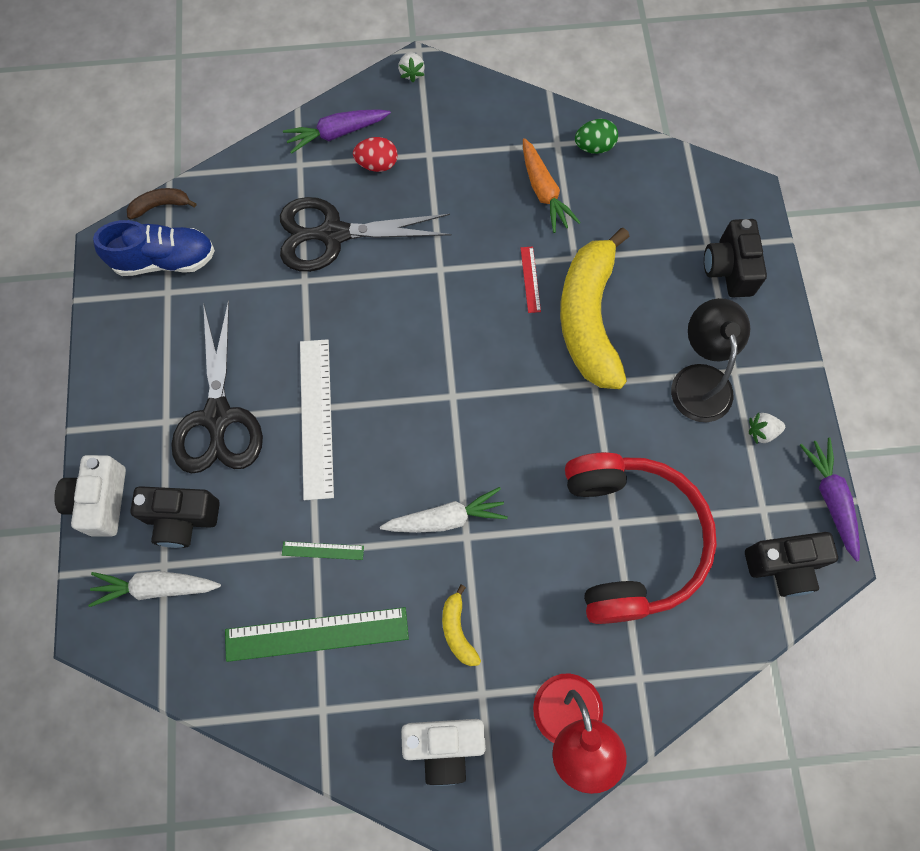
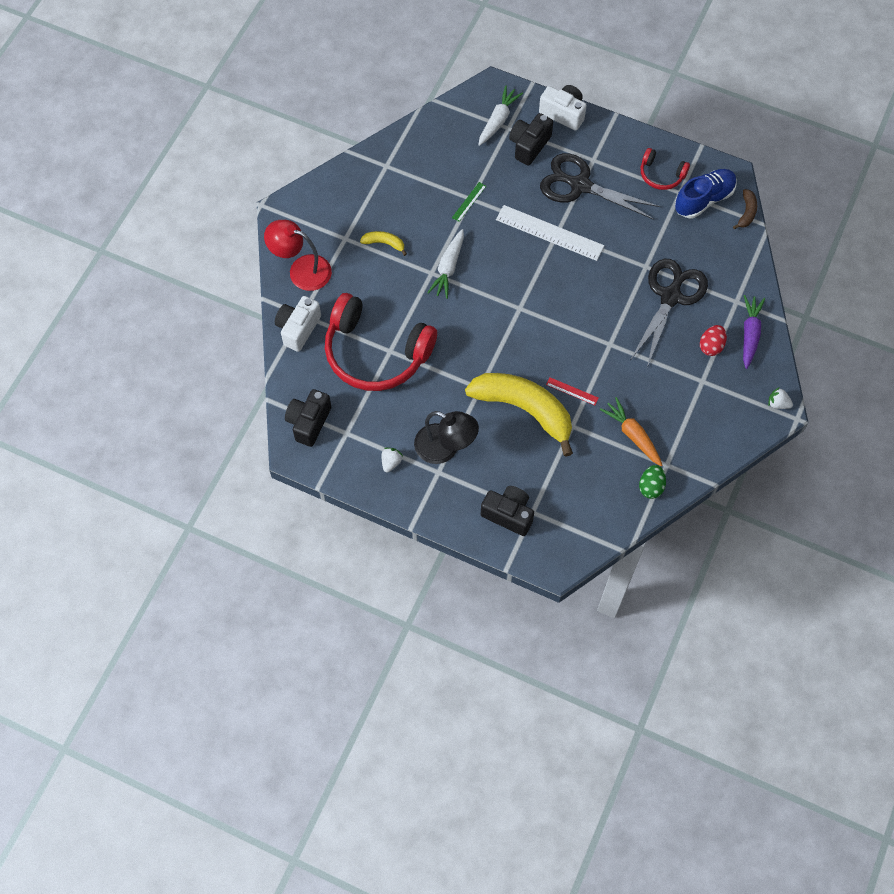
camera: 120 degrees right, 5 degrees down
blue shoe [93,220,215,276] -> blue shoe turned 150 degrees counterclockwise [675,169,737,218]
green ruler [225,607,409,662] -> none
white camera [401,719,486,786] -> white camera moved to [275,296,321,352]
orange carrot [523,138,581,233] -> orange carrot turned 45 degrees clockwise [600,397,662,466]
purple carrot [800,437,860,562] -> none
none -> red headphones [641,148,690,190]

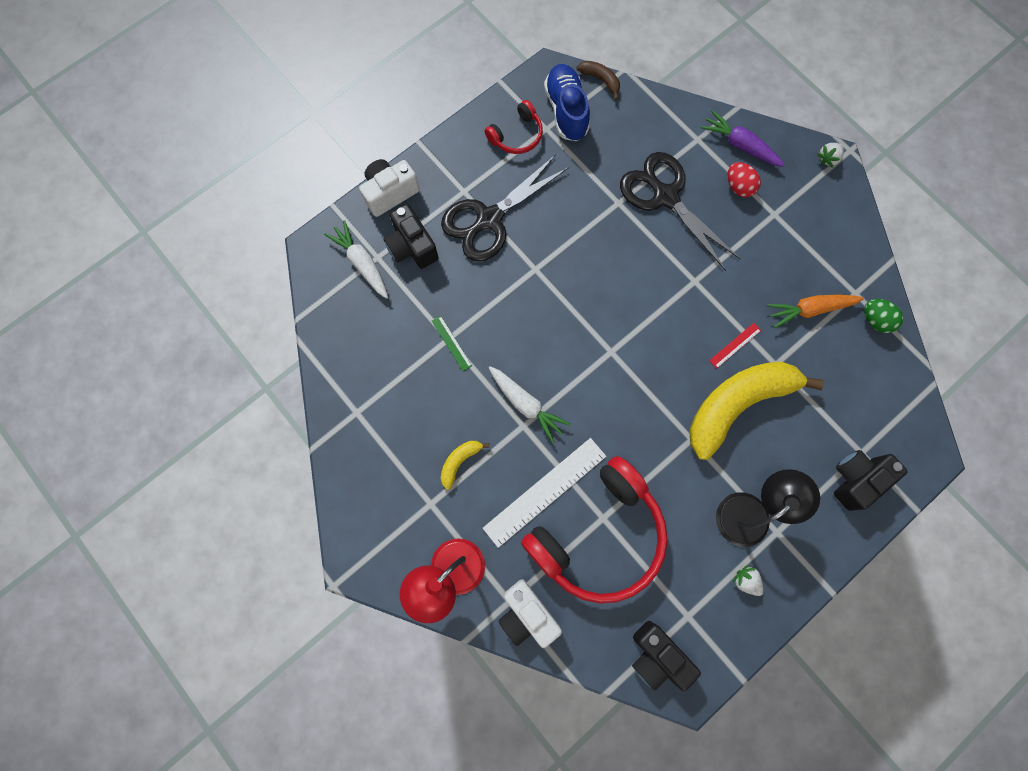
camera: 65 degrees left, 10 degrees up
white ruler [496,205,604,261] -> white ruler moved to [483,438,606,548]

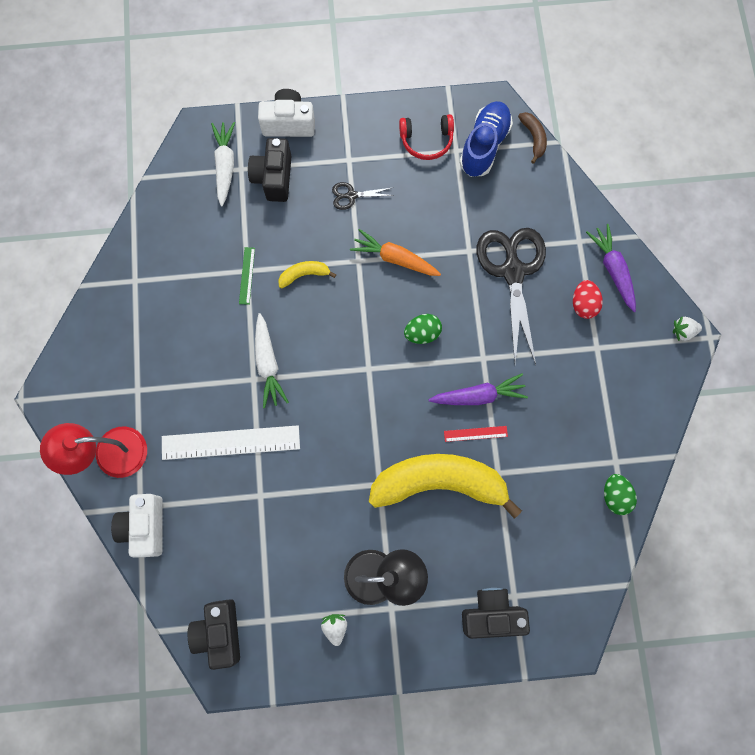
camera: 35 degrees right, 0 degrees up
black scissors [441,155,569,261] -> black scissors [332,182,394,210], size x0.44
yellow banana [441,441,490,490] -> yellow banana moved to [278,261,336,288]
red headphones [521,456,667,603] -> none
orange carrot [767,295,864,328] -> orange carrot moved to [350,229,441,276]
none -> green egg [404,314,442,344]
none -> purple carrot [428,373,528,405]

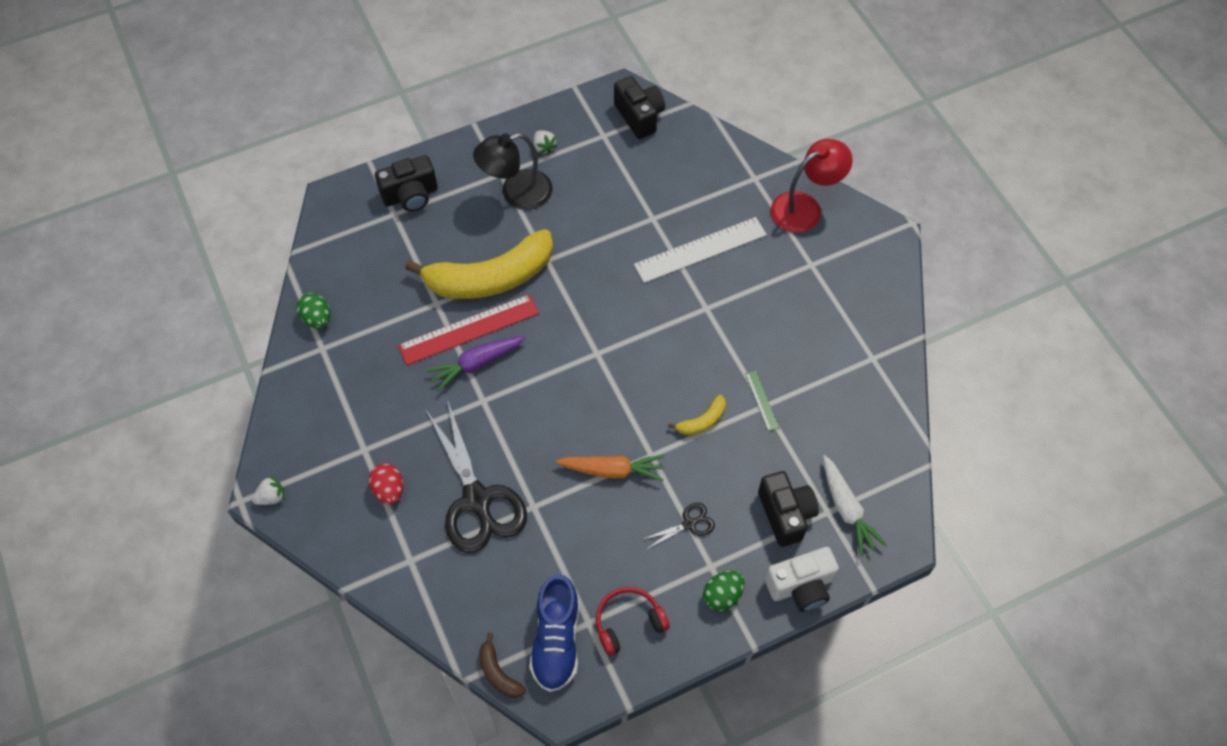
camera: 160 degrees right, 15 degrees down
white camera [111,494,163,557] -> none
white carrot [255,313,289,408] -> none
green egg [404,314,442,344] -> green egg moved to [703,571,745,611]
red ruler [444,426,508,442] -> red ruler [398,294,539,365], size x2.17
purple carrot [586,224,636,312] -> none

